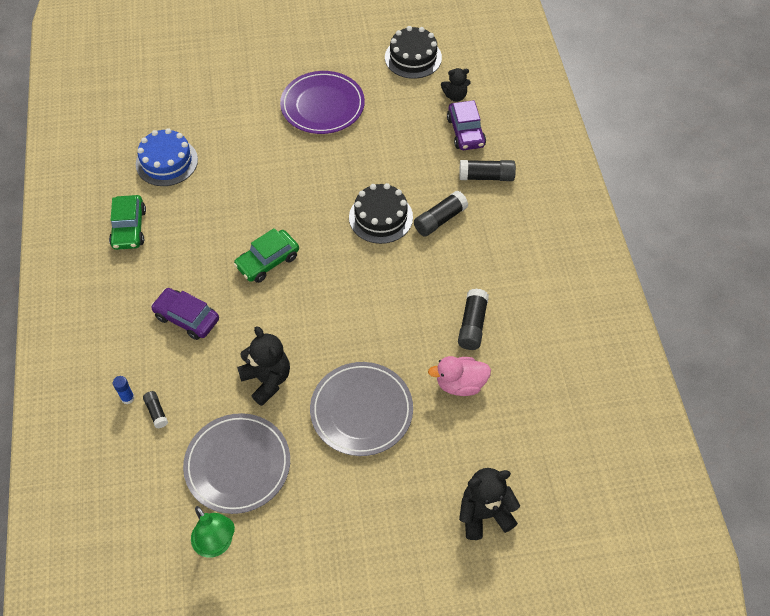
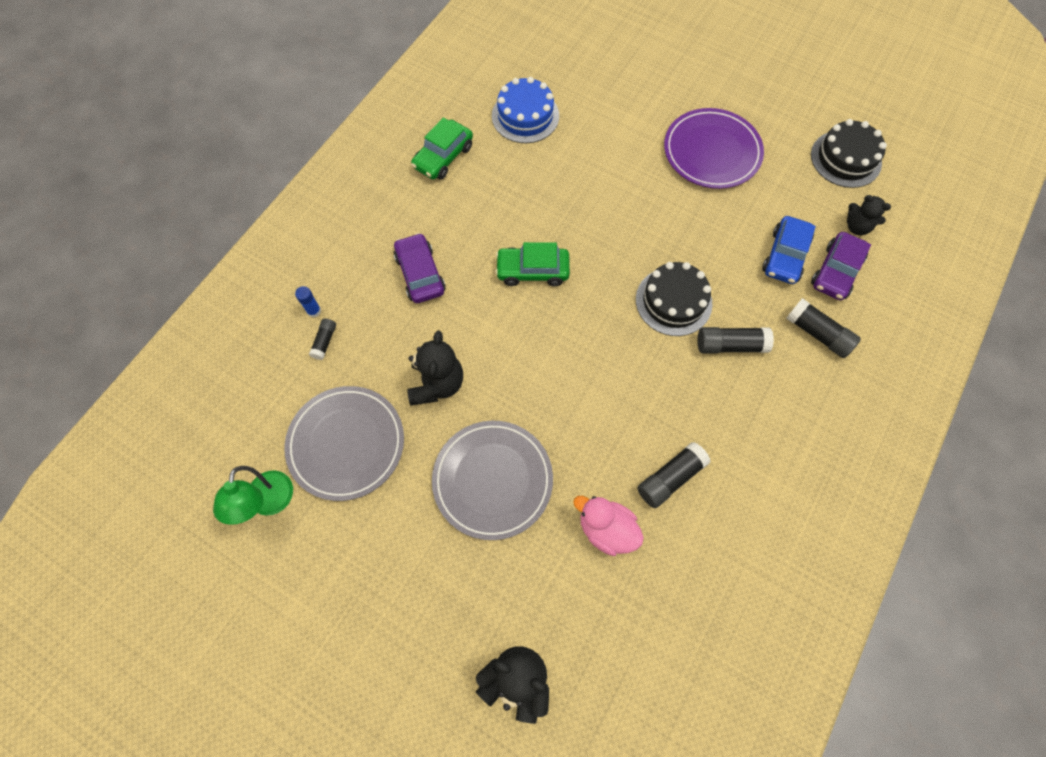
camera: 40 degrees right, 10 degrees up
none -> blue car [762,216,816,284]

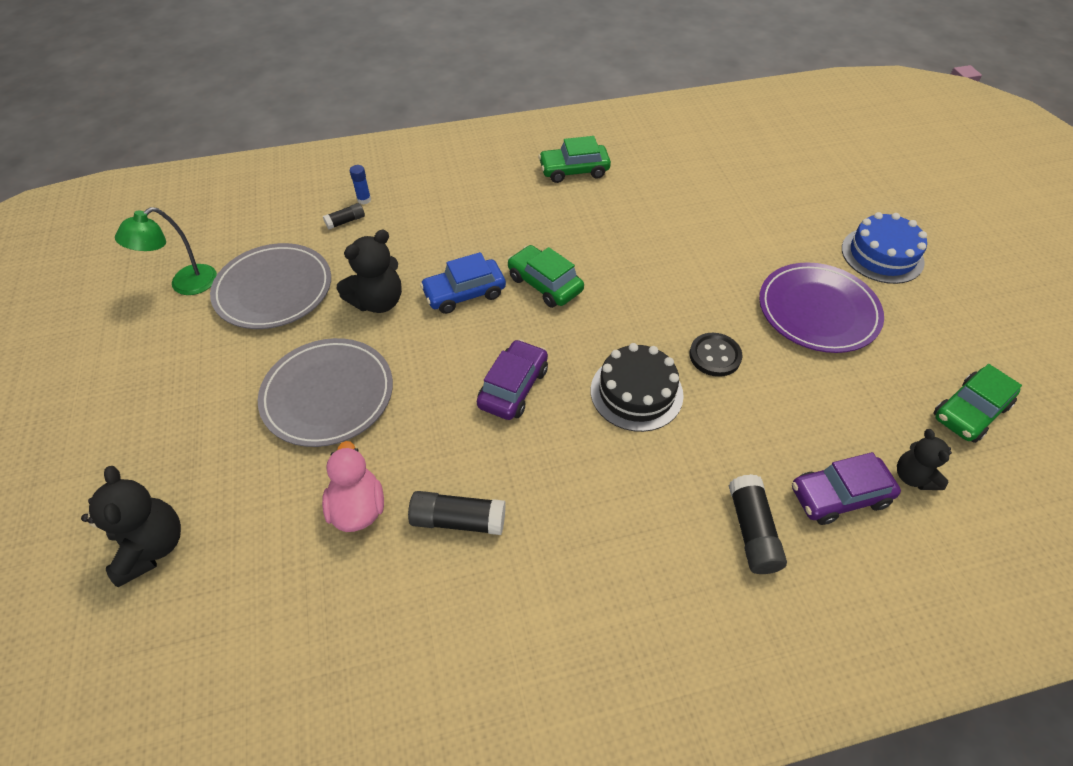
camera: 45 degrees right, 15 degrees down
purple car [394,233,446,303] -> purple car moved to [477,339,548,420]
blue cake [492,77,559,143] -> blue cake moved to [842,212,927,284]
black glue stick [697,327,774,353] -> none
blue car [762,216,816,284] -> blue car moved to [420,252,506,314]
black cake [811,119,887,188] -> green car [933,364,1022,443]
none -> black button [689,333,742,377]

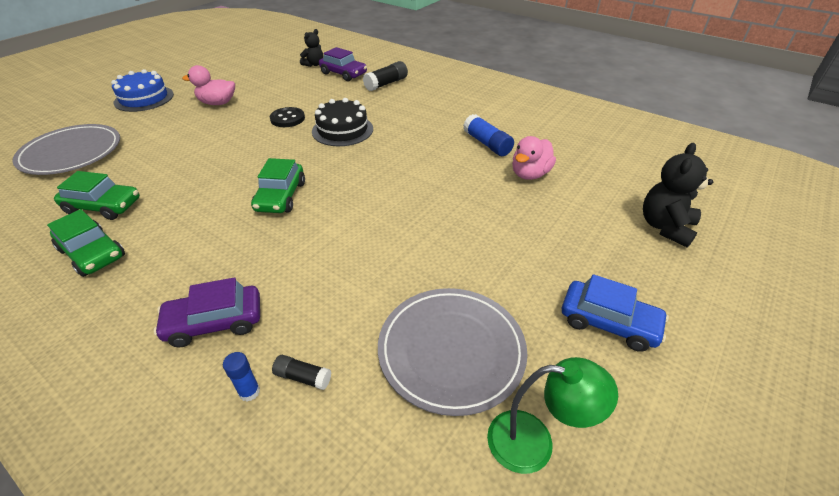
camera: 130 degrees left, 10 degrees down
grey plate [258,338,393,447] -> grey plate moved to [13,124,120,175]
black teddy bear [337,230,402,313] -> none
black glue stick [408,491,506,535] -> blue glue stick [463,114,514,156]
blue car [420,252,506,314] -> blue car moved to [562,274,669,352]
purple car [477,339,548,420] -> purple car moved to [154,277,260,347]
purple plate [759,262,884,353] -> pink duck [182,65,235,105]
green car [933,364,1022,443] -> green car moved to [54,171,140,220]

